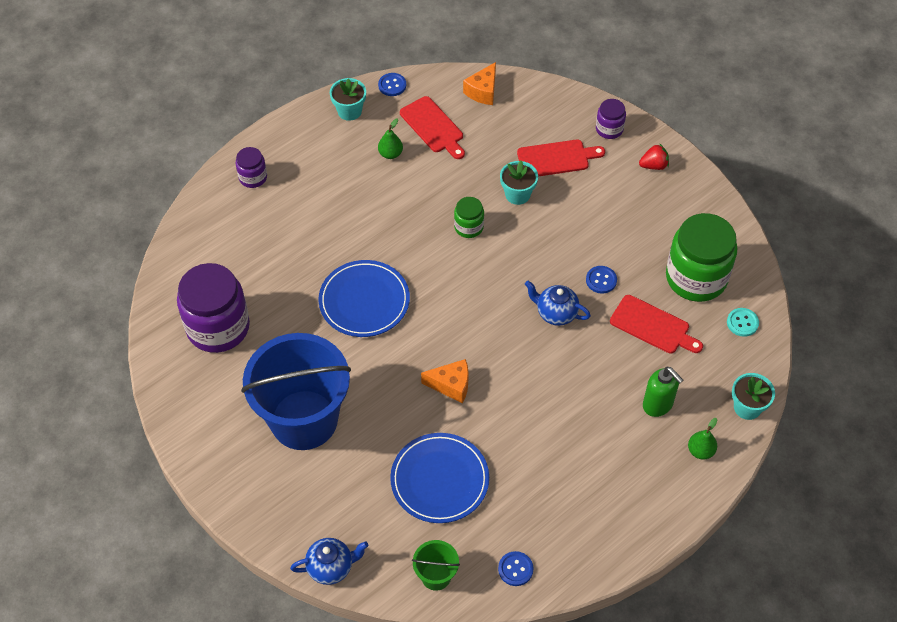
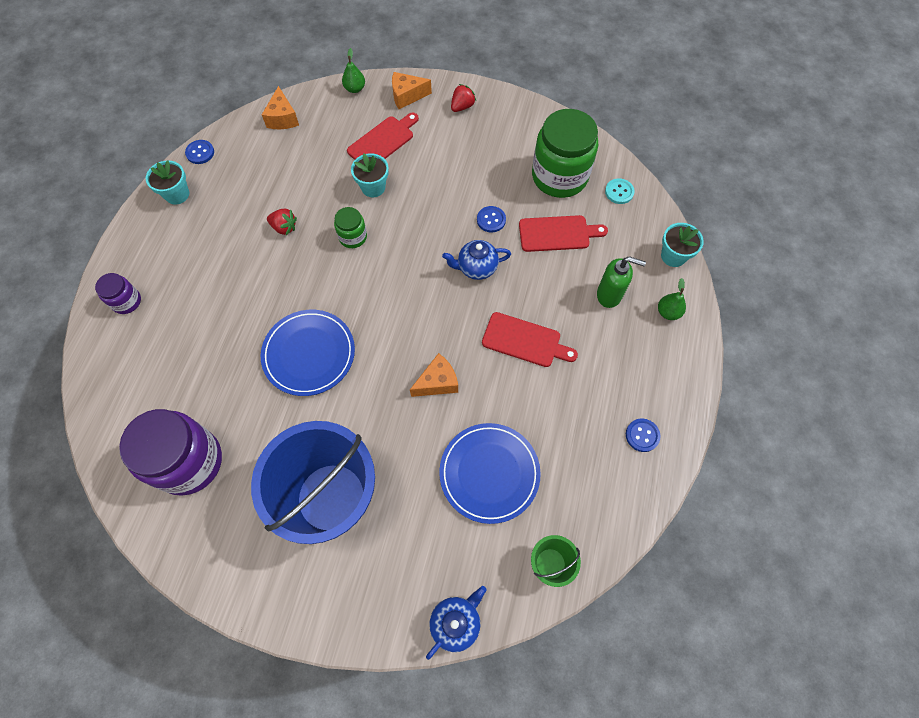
camera: 35 degrees left, 10 degrees up
green pear [378,118,403,159] -> green pear moved to [342,48,365,93]
red cutting board [400,96,465,159] -> red cutting board moved to [482,312,578,367]
blue button [498,551,534,586] -> blue button moved to [626,419,661,452]
purple jar [596,99,626,139] -> orange cheese [392,72,432,109]
none -> red strawberry [267,208,297,235]

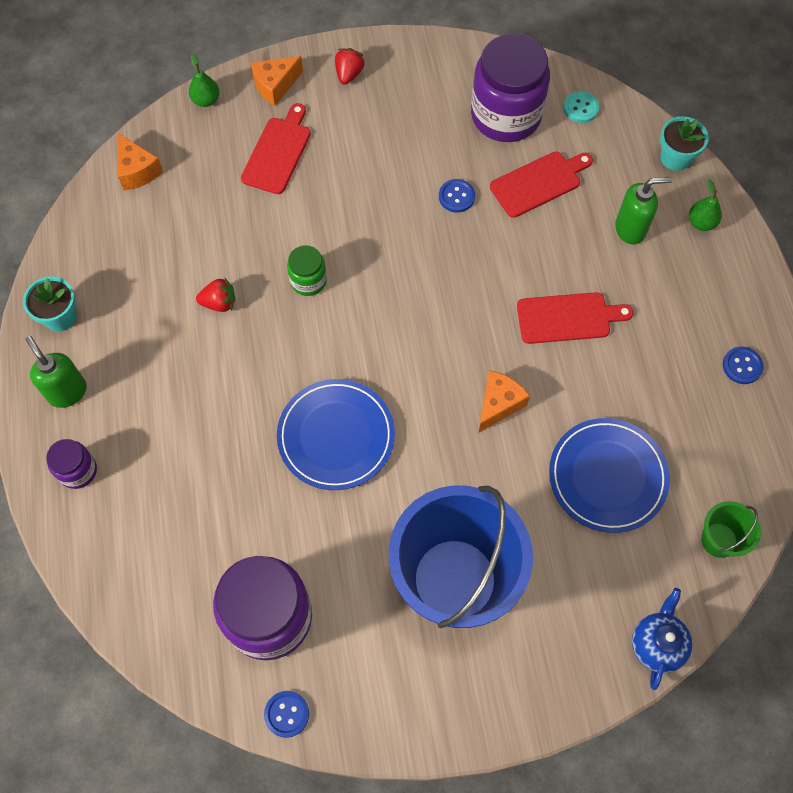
camera: 25 degrees left, 0 degrees up
blue button [185,140,214,164] -> blue button moved to [264,691,309,738]
turquoise flower pot [351,153,389,197] -> none
blue teapot [442,240,511,280] -> none
green jar [532,109,598,198] -> purple jar [471,34,550,142]
none -> green soap dispenser [25,336,87,408]

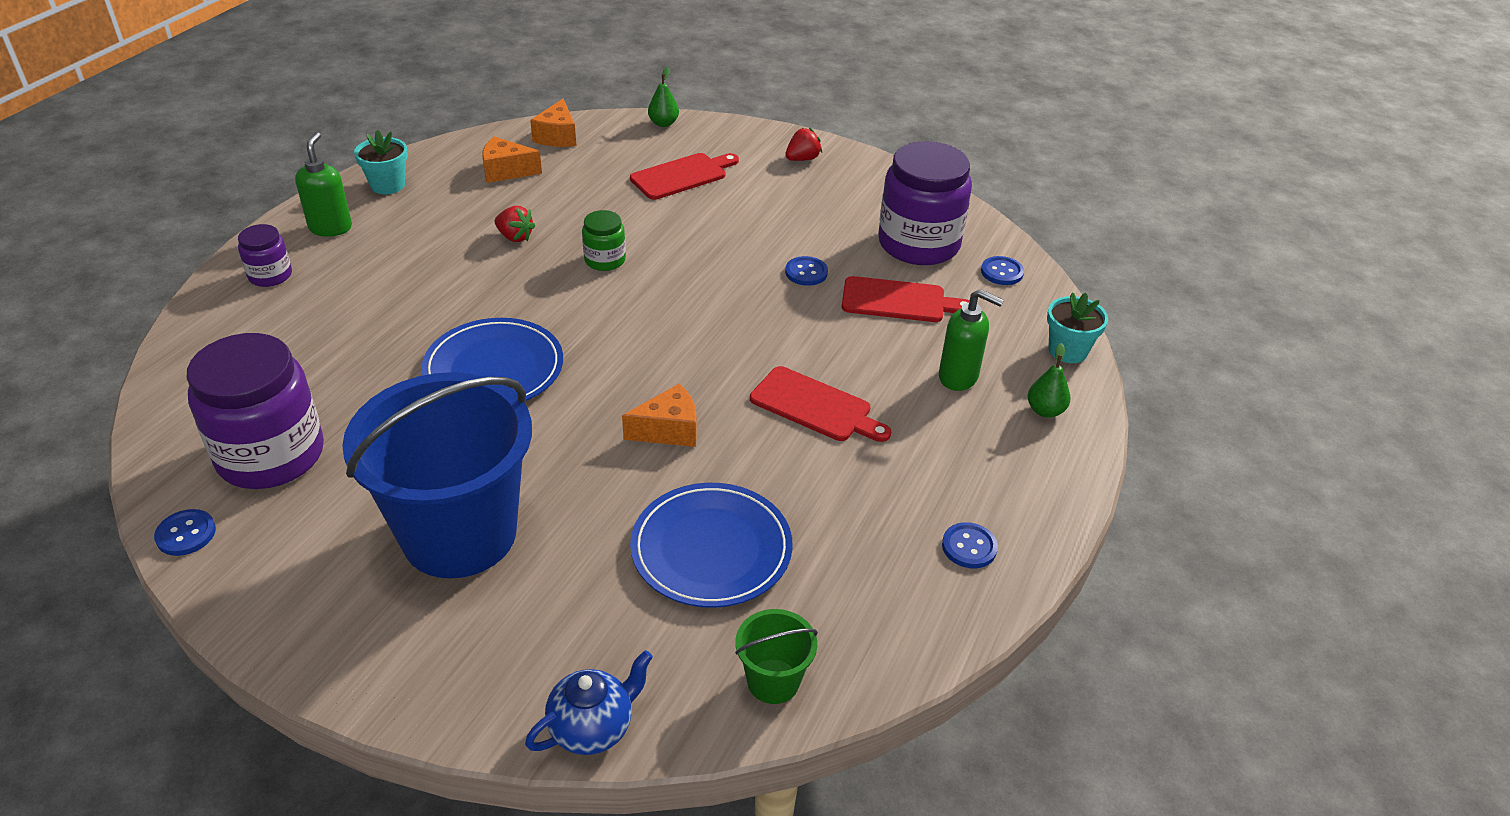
camera: 35 degrees right, 25 degrees down
orange cheese [251,56,303,106] -> orange cheese moved to [482,137,542,183]
turquoise button [563,91,599,123] -> blue button [981,256,1024,285]

